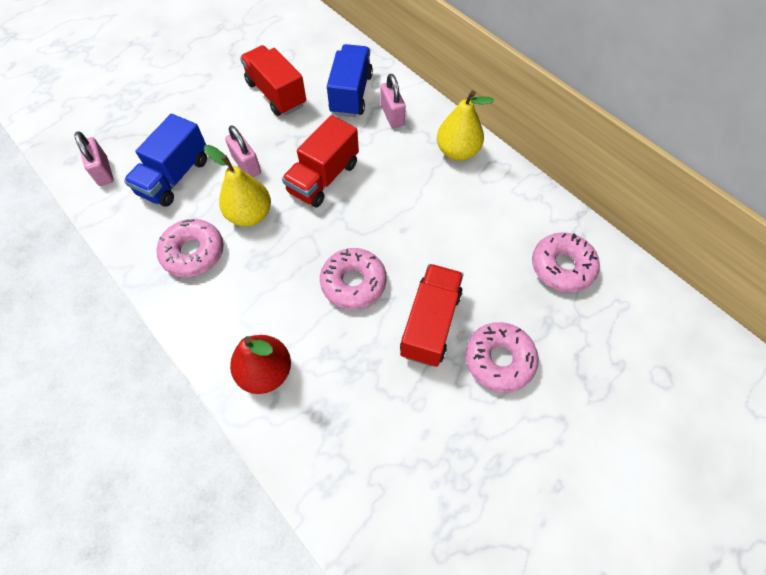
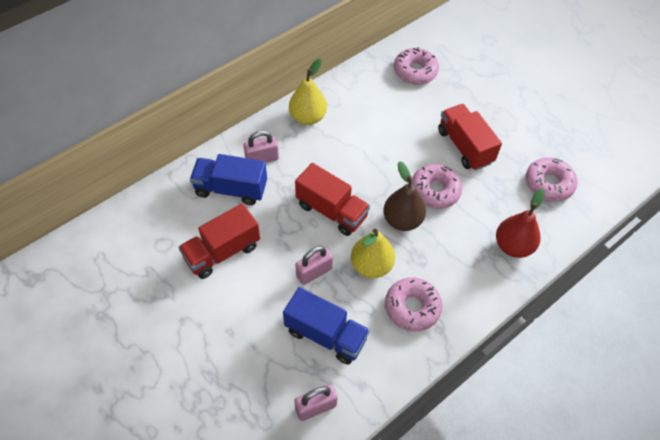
camera: 90 degrees left, 5 degrees down
red truck [400,264,464,367] -> red truck turned 45 degrees clockwise [438,104,502,170]
pink donut [465,322,539,392] -> pink donut moved to [525,157,577,201]
none -> brown pear [383,161,426,231]

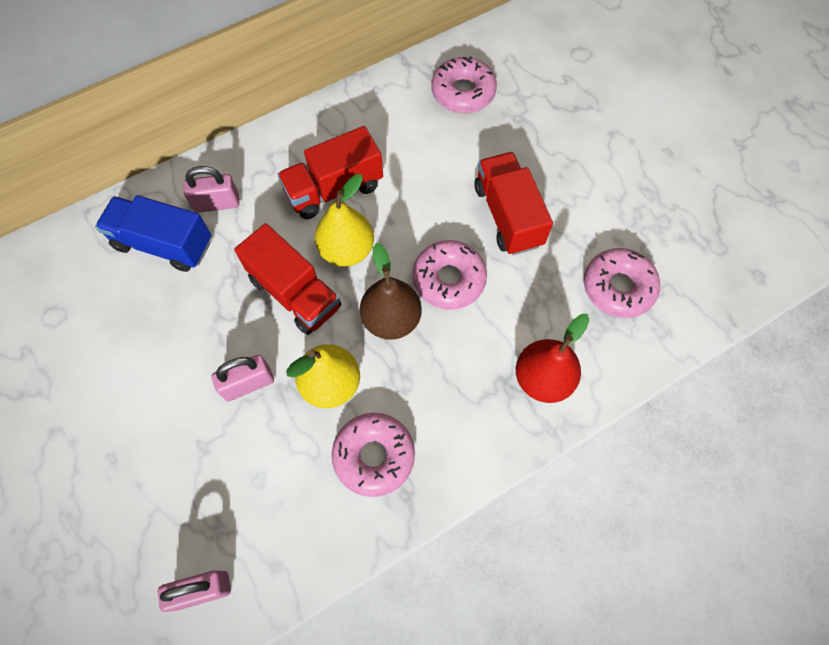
camera: 10 degrees right, 10 degrees up
red truck [178,203,260,279] -> red truck moved to [277,126,383,219]
blue truck [283,287,370,365] -> none
yellow pear [289,59,327,125] -> yellow pear moved to [315,174,374,267]

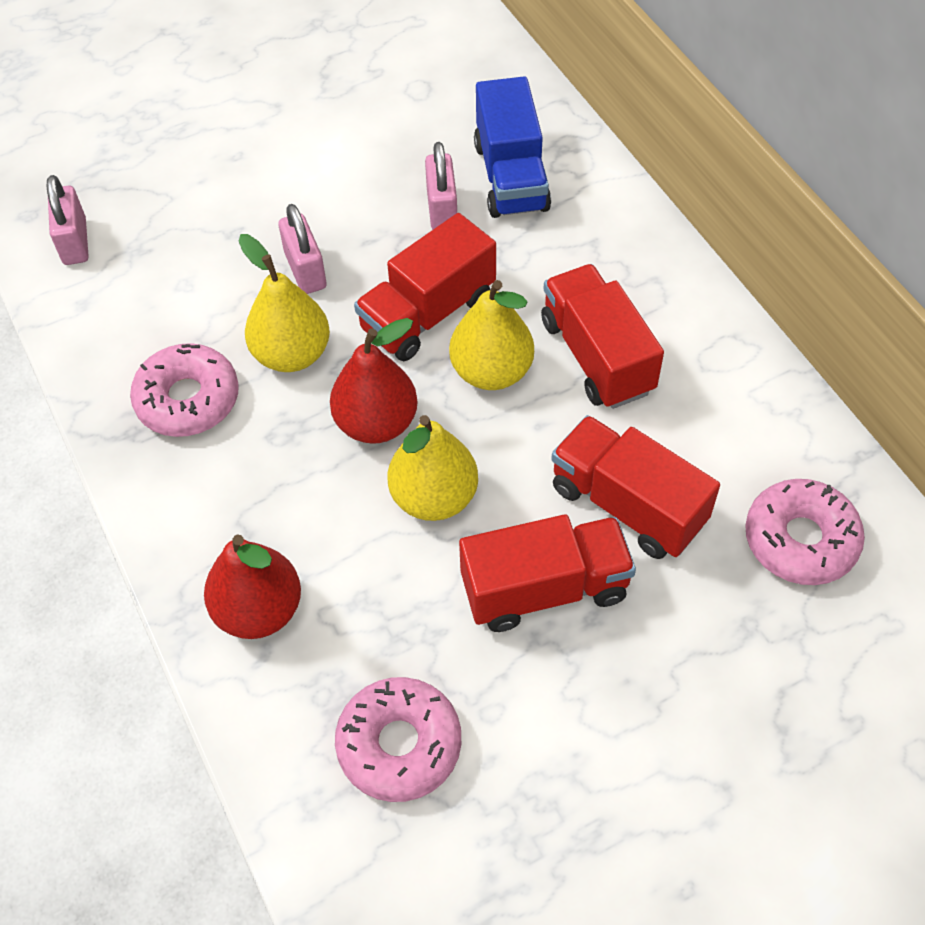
camera: 95 degrees right, 10 degrees down
blue truck [95,195,211,272] -> blue truck turned 150 degrees clockwise [474,76,551,218]
pink padlock [184,166,239,213] -> pink padlock moved to [425,142,457,230]
brown pear [360,243,422,340] -> red pear [330,318,418,444]
pink donut [412,240,487,310] -> yellow pear [388,415,478,521]
none -> red truck [551,415,720,559]

